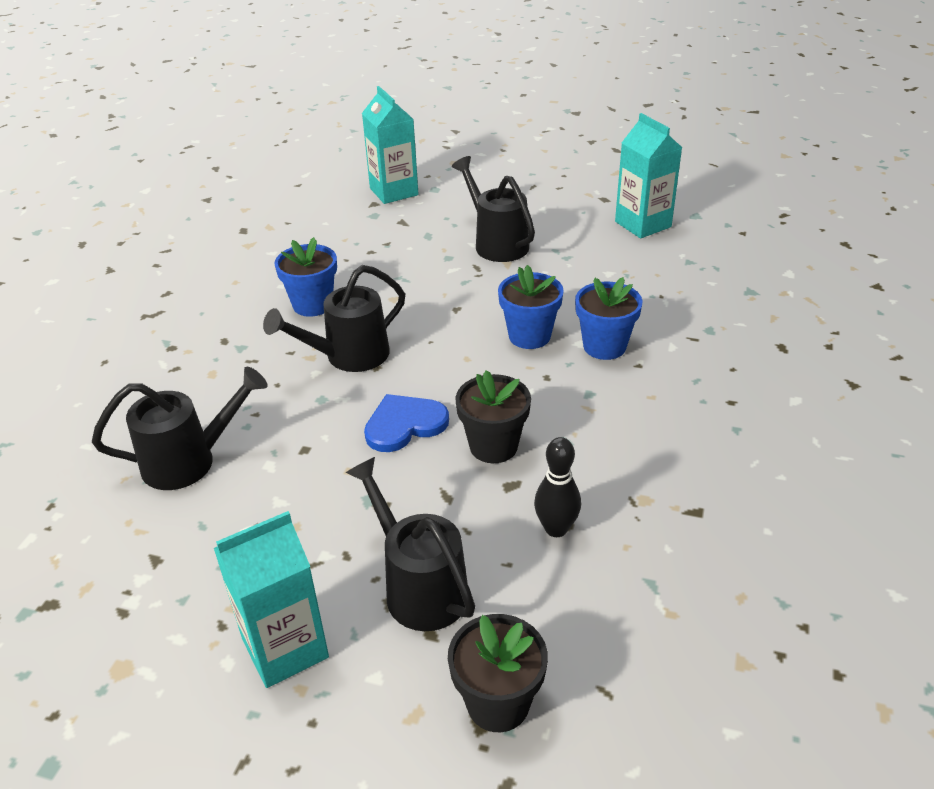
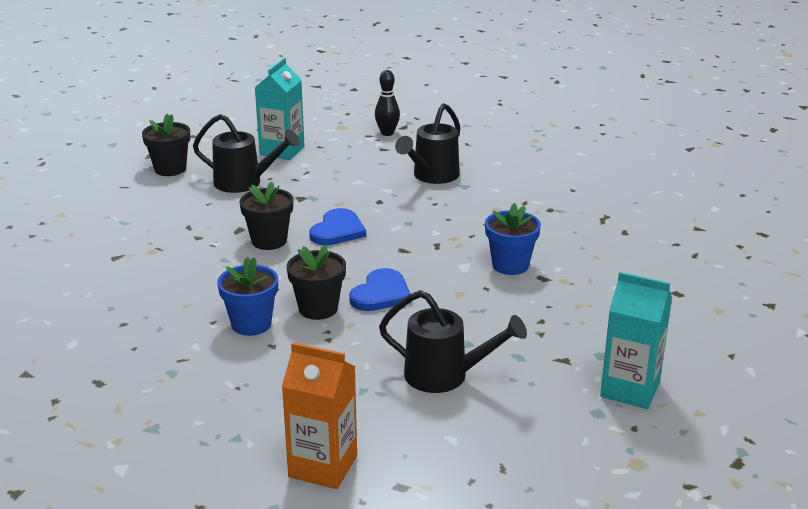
camera: 140 degrees right, 10 degrees down
black watering can [263,265,405,372] -> none
blue flower pot [498,265,564,349] -> black flower pot [287,244,346,320]
black bowling pin [534,437,581,537] -> black bowling pin moved to [375,70,400,136]
turquoise carton [615,113,682,239] -> orange carton [282,342,357,489]
none -> blue heart [349,268,411,311]

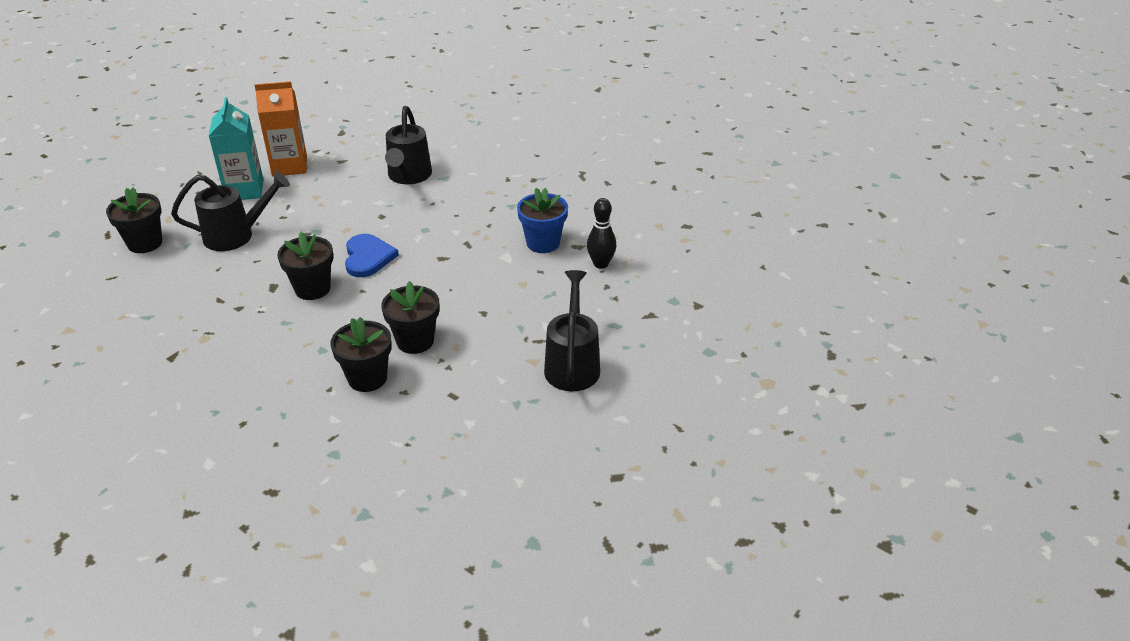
camera: 30 degrees left, 10 degrees up
blue flower pot [217,257,278,336] -> black flower pot [330,317,392,392]
orange carton [282,342,357,489] -> orange carton moved to [254,81,307,176]
blue heart [349,268,411,311] -> none
black bowling pin [375,70,400,136] -> black bowling pin moved to [587,198,616,269]
black watering can [379,290,527,393] -> black watering can turned 75 degrees counterclockwise [544,270,600,391]
turquoise carton [600,272,672,409] -> none

